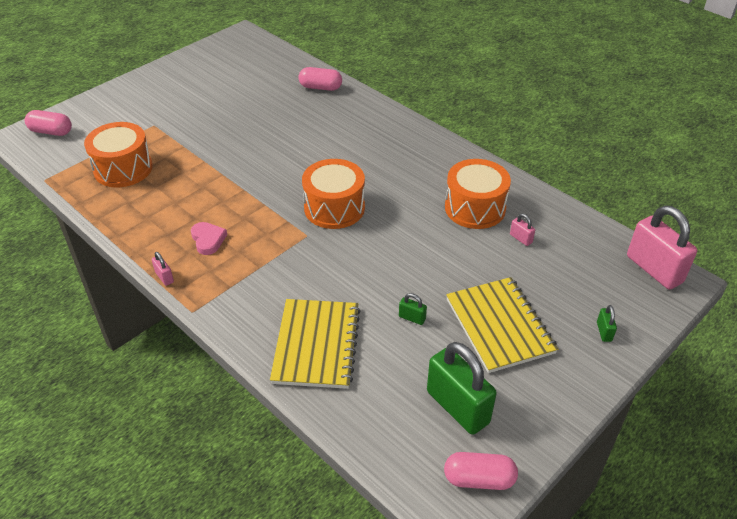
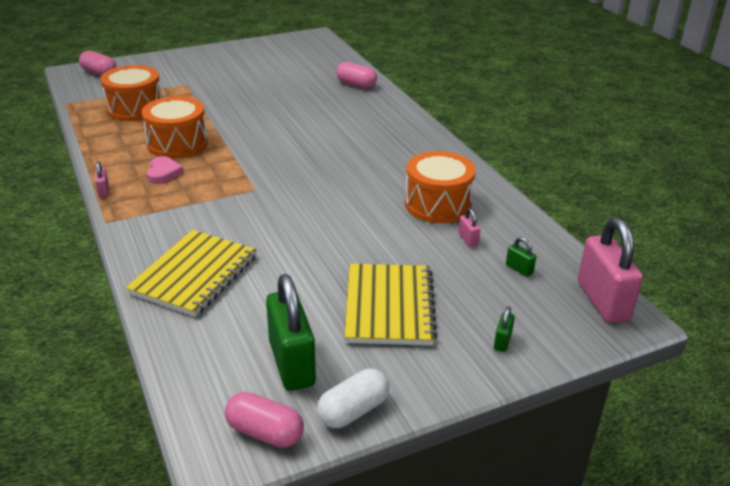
camera: 20 degrees right, 10 degrees down
orange drum [302,159,365,229] -> orange drum moved to [142,96,208,158]
green padlock [399,293,427,325] -> green padlock moved to [506,237,536,277]
none -> white capsule [317,368,389,428]

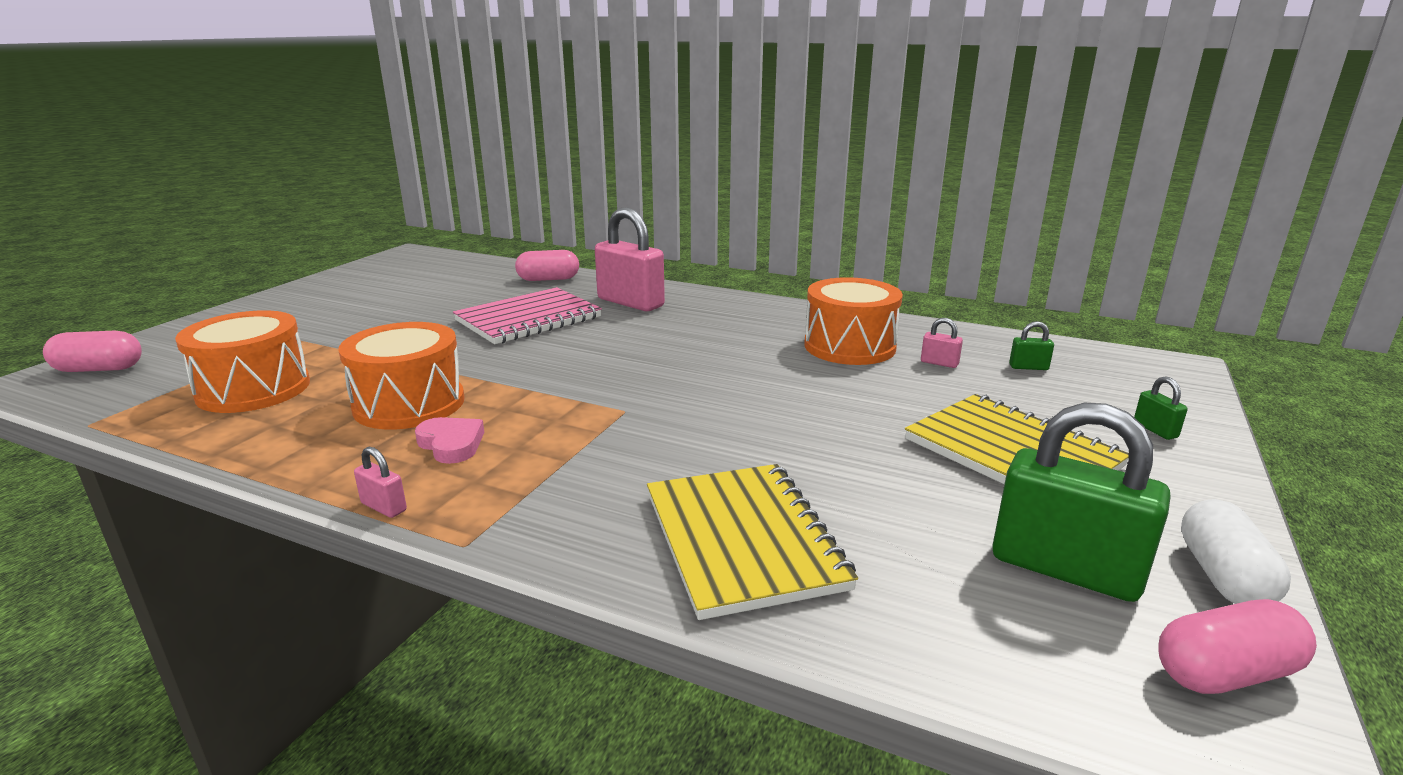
camera: 40 degrees left, 10 degrees down
pink padlock [578,218,643,323] -> pink padlock moved to [595,207,665,311]
none -> pink notebook [453,287,602,344]

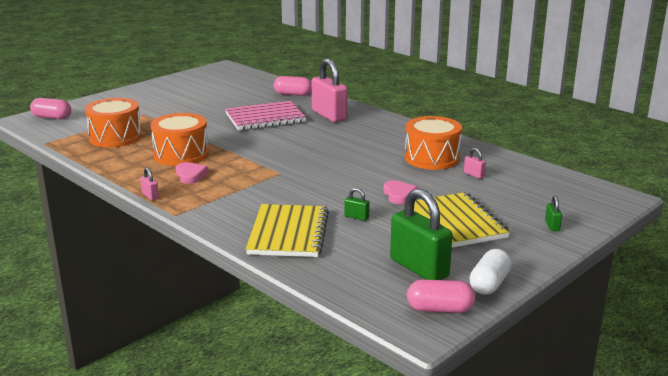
camera: 20 degrees right, 0 degrees up
green padlock [1009,321,1054,370] -> green padlock moved to [344,188,370,221]
none -> pink heart [384,180,417,204]

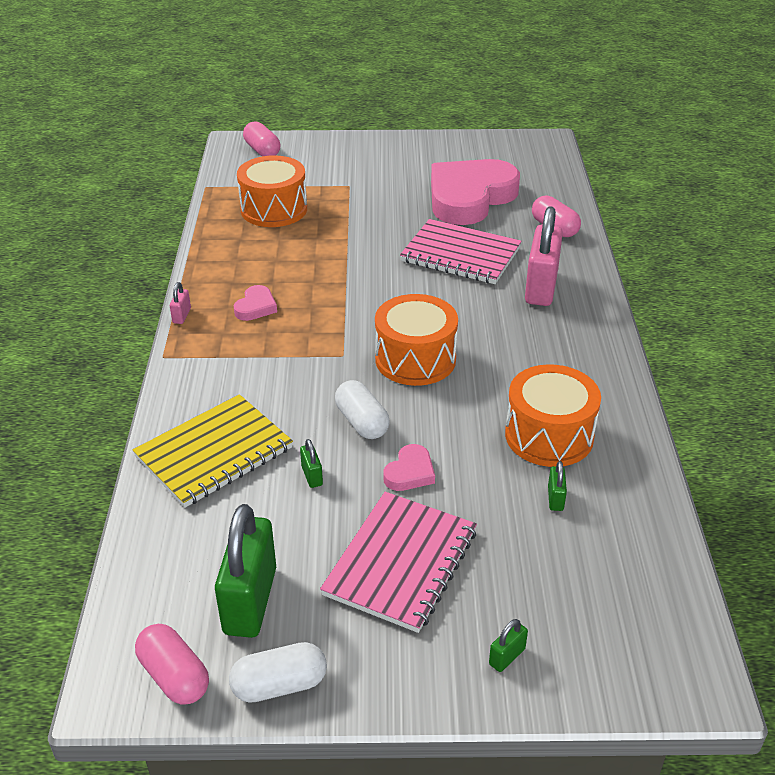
camera: 45 degrees right, 15 degrees up
orange drum [151,113,209,166] -> orange drum moved to [375,294,458,386]
yellow notebook [414,192,510,248] -> pink notebook [320,492,477,633]
pink padlock [464,148,486,179] -> green padlock [548,461,567,511]
none -> white capsule [335,380,390,439]
none -> pink heart [431,159,520,225]

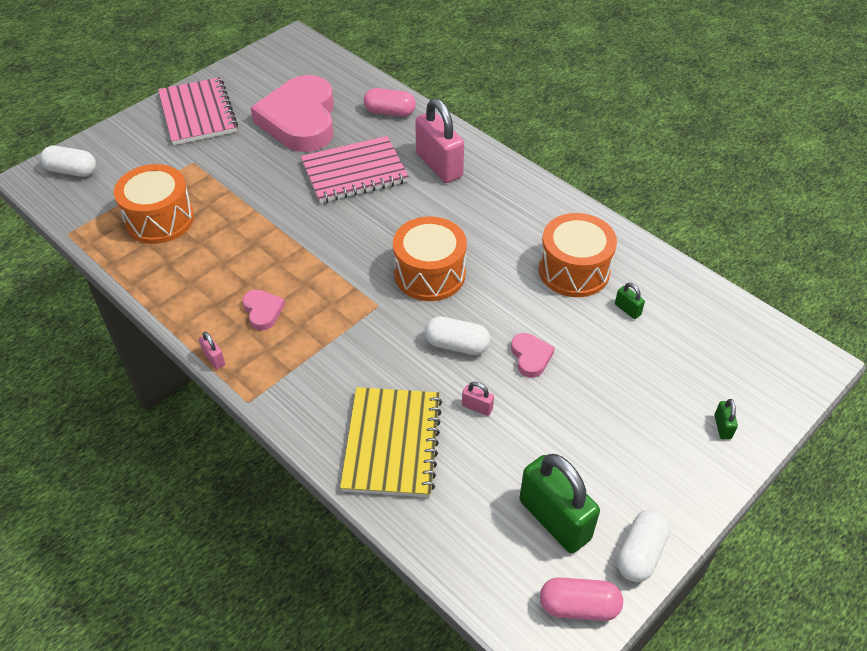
camera: 45 degrees left, 10 degrees up
pink capsule [243,121,280,156] -> white capsule [40,146,96,177]
green padlock [300,439,323,488] -> pink padlock [462,382,494,416]
pink notebook [320,492,477,633] -> pink notebook moved to [158,77,238,145]

